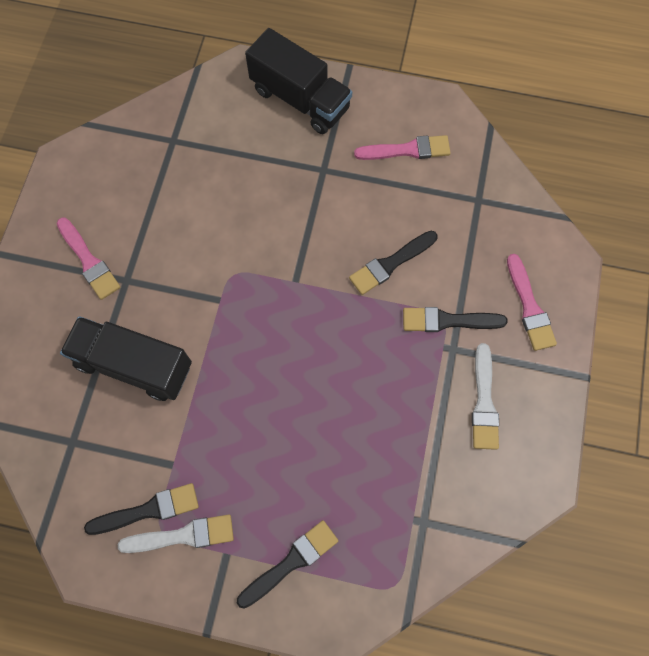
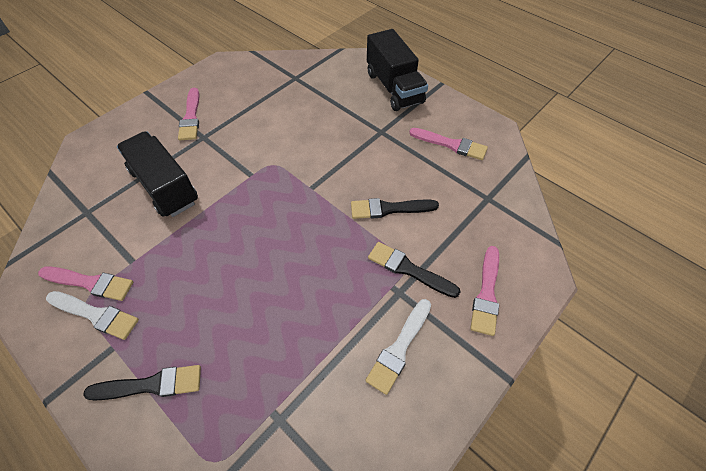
camera: 30 degrees right, 15 degrees down
black brush [84,483,199,535] -> pink brush [38,266,133,301]

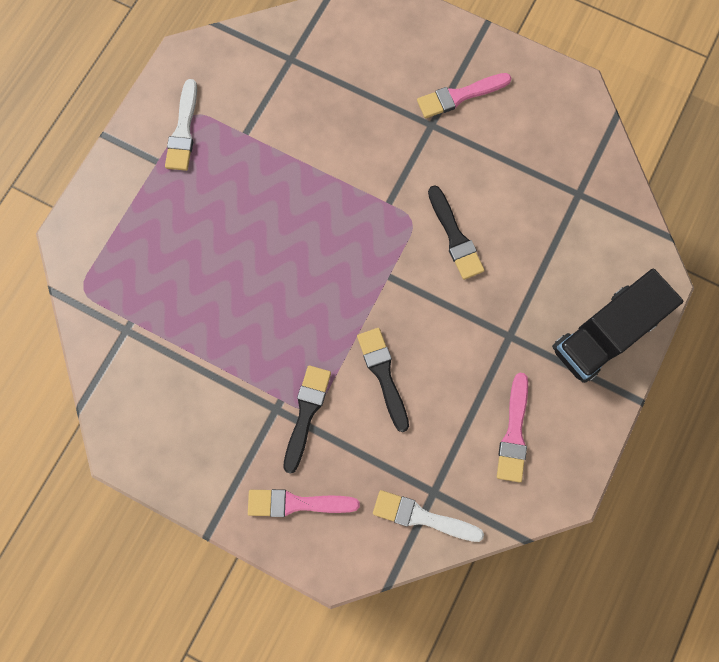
camera: 75 degrees right, 20 degrees up
pink brush [38,266,133,301] -> none
black brush [83,365,201,401] -> black brush moved to [428,185,484,280]
black truck [117,131,198,217] -> none
white brush [365,299,431,395] -> white brush moved to [373,490,484,542]

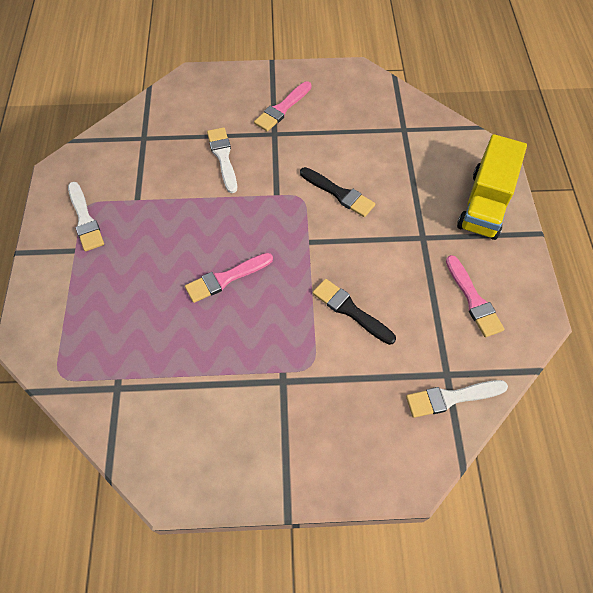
camera: 30 degrees left, 15 degrees down
pink brush [248,489,360,517] -> pink brush moved to [185,253,273,303]
black brush [283,365,331,474] -> none
black truck [552,269,683,383] -> yellow truck [457,134,527,240]
none -> white brush [207,127,237,193]

